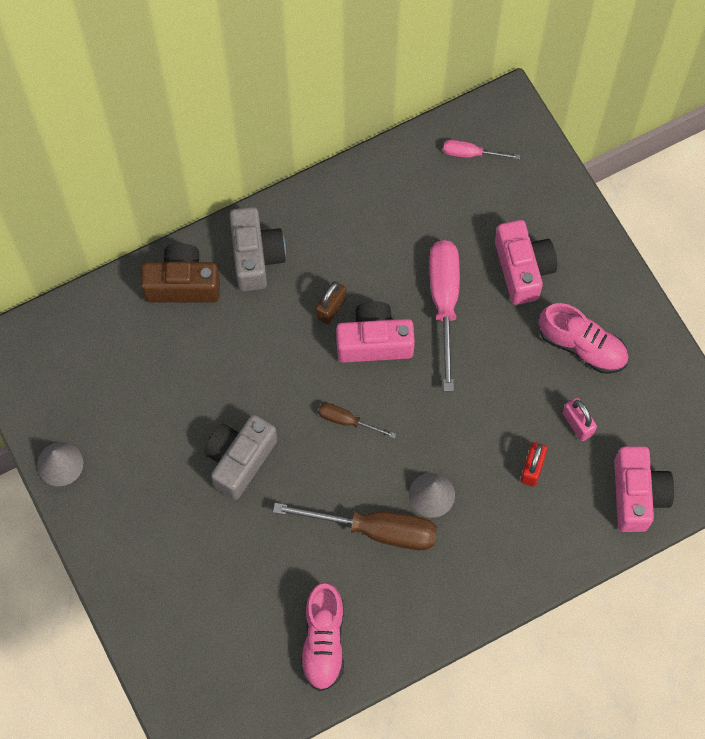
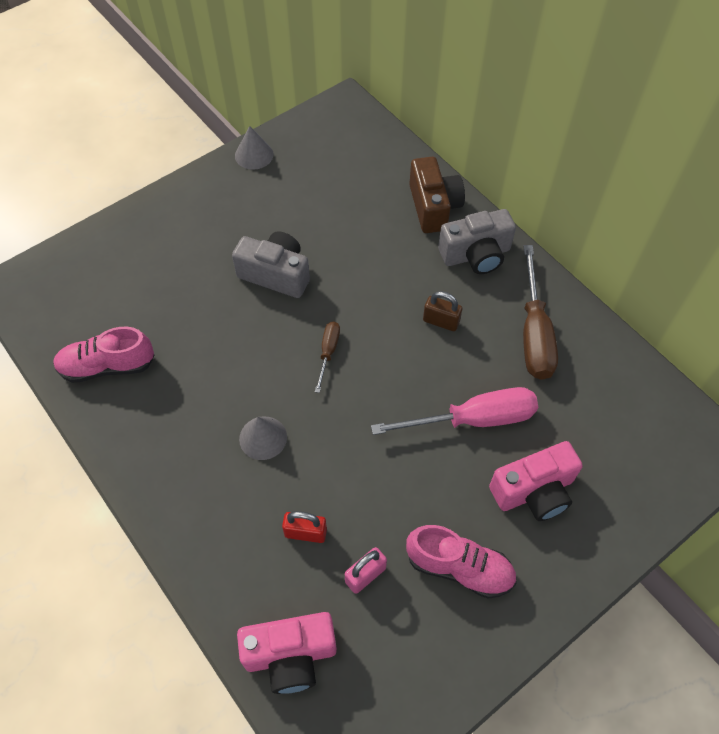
camera: 80 degrees right, 10 degrees down
brown screwdriver [273,503,437,550] -> brown screwdriver moved to [523,245,558,380]
pink camera [336,302,415,363] -> none
pink screwdriver [443,140,520,159] -> none
pink shoe [539,303,629,374] -> pink shoe turned 90 degrees counterclockwise [406,525,517,599]

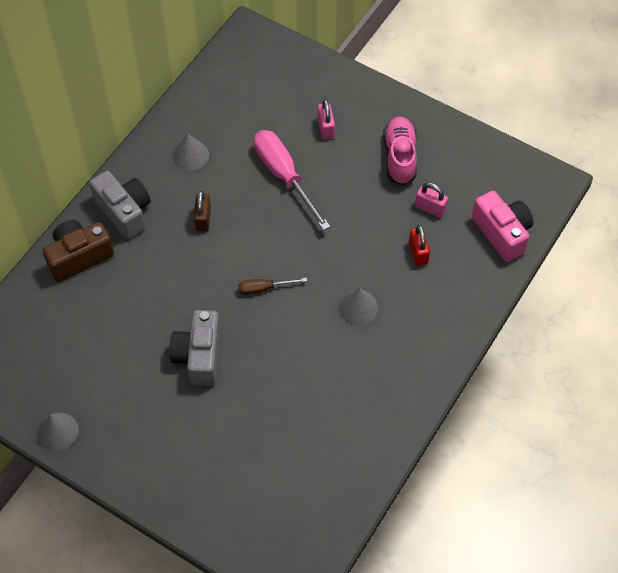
camera: 110 degrees left, 0 degrees up
pink shoe [53,327,155,383] -> none
pink camera [489,441,583,521] -> pink padlock [318,99,335,140]
brown screwdriver [523,245,558,380] -> grey cone [173,134,209,171]

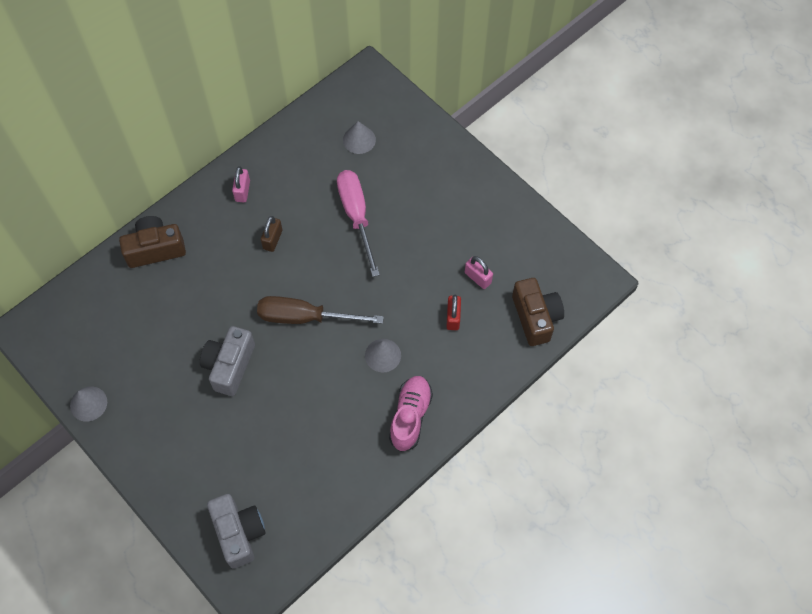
camera: 15 degrees right, 5 degrees up
grey camera [89,171,151,240] -> grey camera moved to [207,494,266,569]
grey cone [173,134,209,171] -> grey cone moved to [343,121,376,154]
brown screwdriver [238,277,307,295] -> brown screwdriver [257,296,384,324], size x1.98
pink padlock [318,99,335,140] -> pink padlock moved to [232,166,250,202]
pink shoe [383,116,417,185] -> pink shoe moved to [389,376,433,452]
pink camera [472,191,533,262] -> brown camera [512,278,564,346]

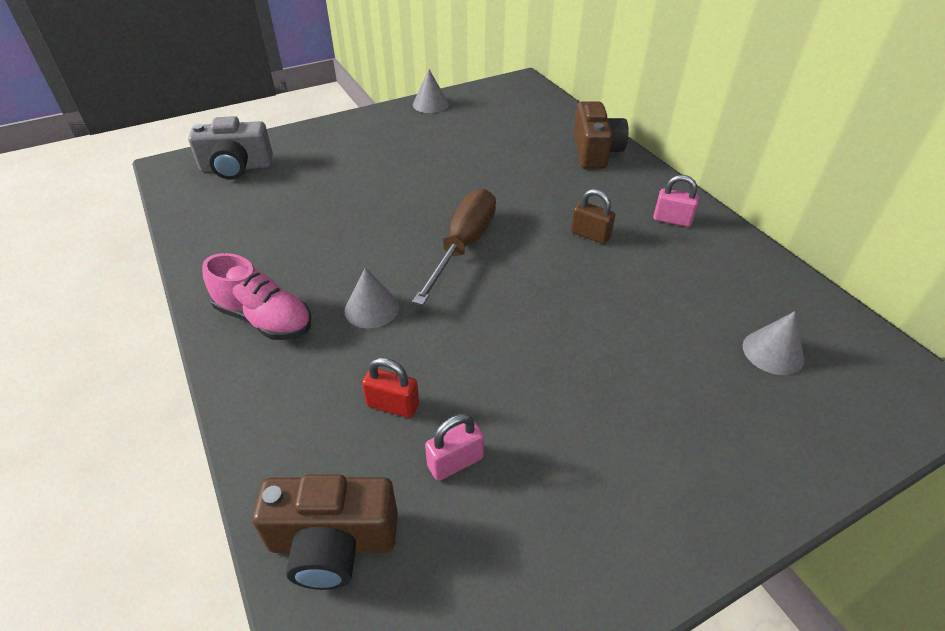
camera: 105 degrees right, 20 degrees down
grey camera [200,326,255,396] -> none
pink screwdriver [337,170,380,277] -> none

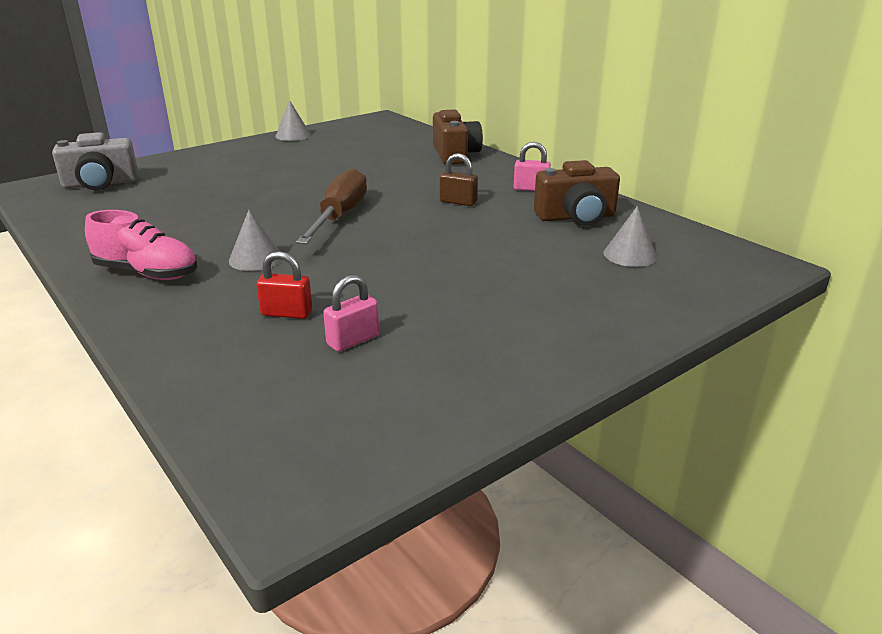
camera: 10 degrees left, 15 degrees down
brown camera [253,474,398,590] -> brown camera moved to [534,160,620,226]

